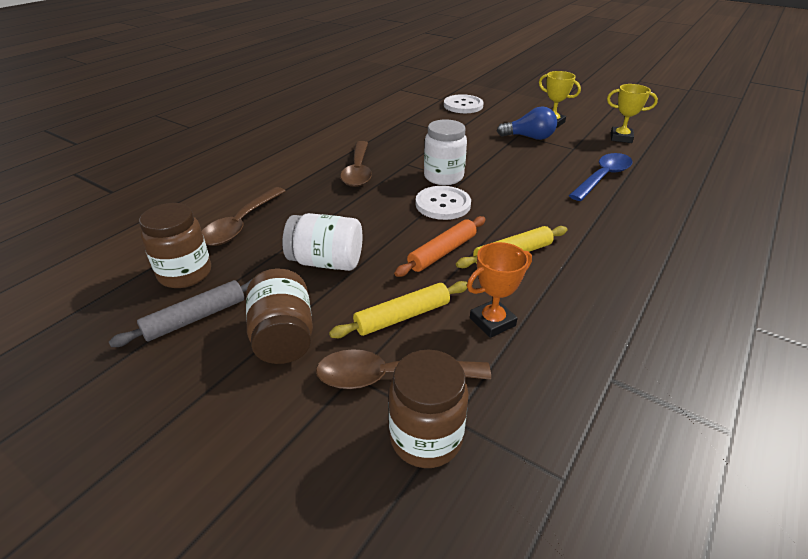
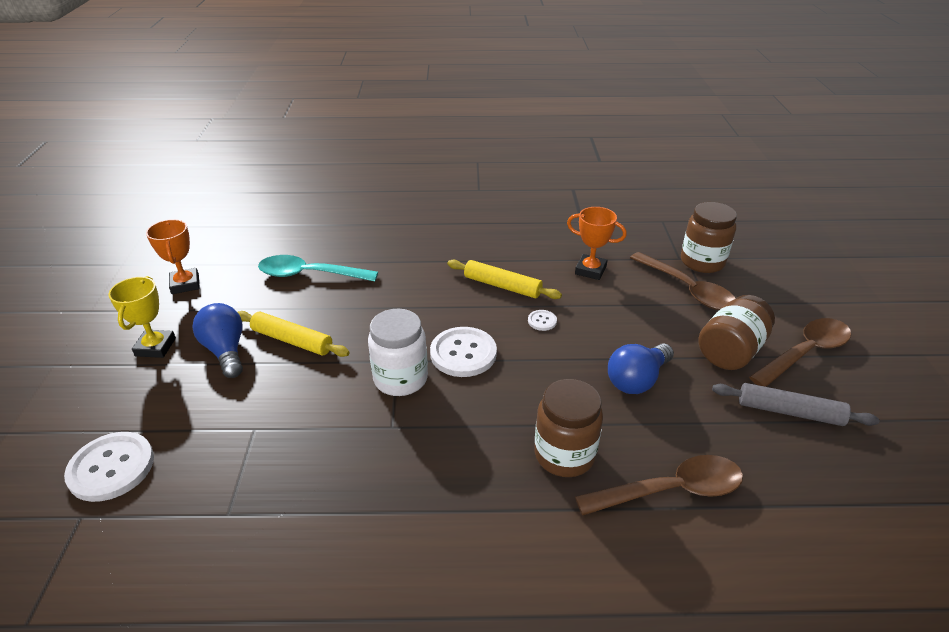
camera: 125 degrees left, 0 degrees up
brown jar [139,203,211,288] -> brown jar moved to [534,379,603,477]
white jar [282,213,362,271] -> blue light bulb [608,343,674,394]
yellow rolling pin [329,281,467,338] -> yellow rolling pin moved to [238,311,350,357]
brown spoon [340,141,372,187] -> brown spoon moved to [749,318,851,387]
orange rolling pin [394,216,486,277] -> white button [528,310,557,331]
blue spoon [569,153,632,201] -> turquoise spoon [258,255,378,282]
yellow trophy [607,84,658,143] -> orange trophy [146,219,200,294]

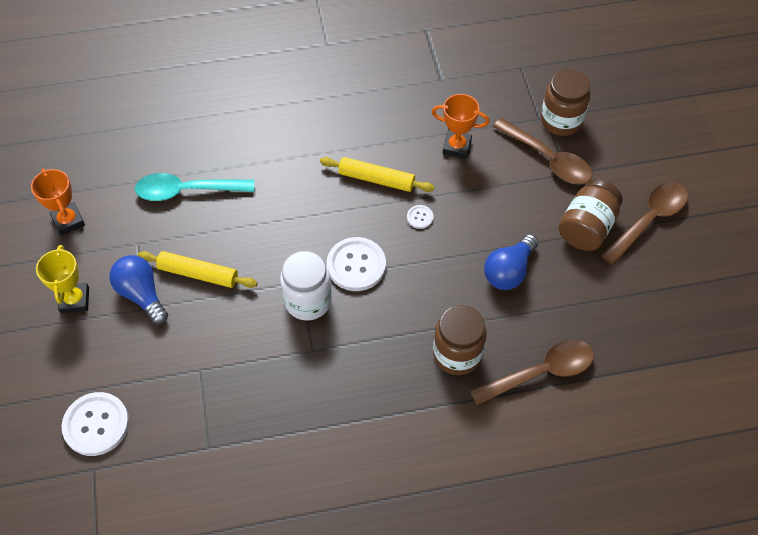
camera: 10 degrees left, 20 degrees up
grey rolling pin [712,383,880,426] -> none

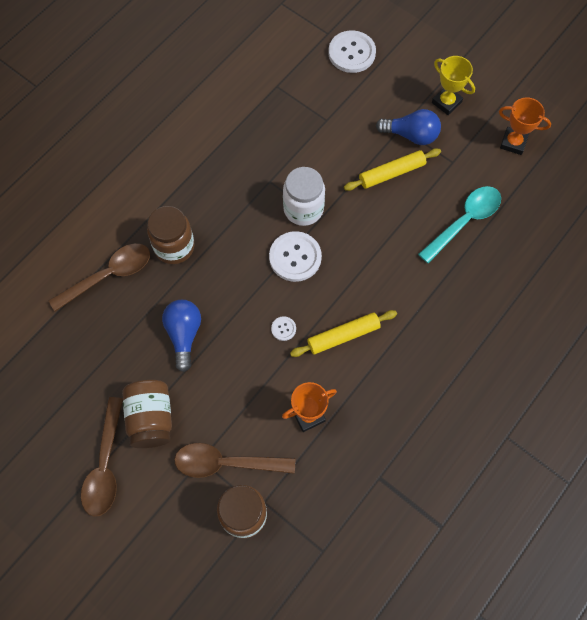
camera: 140 degrees right, 10 degrees up
brown spoon [470,340,594,406] -> brown spoon turned 150 degrees counterclockwise [48,244,150,311]

